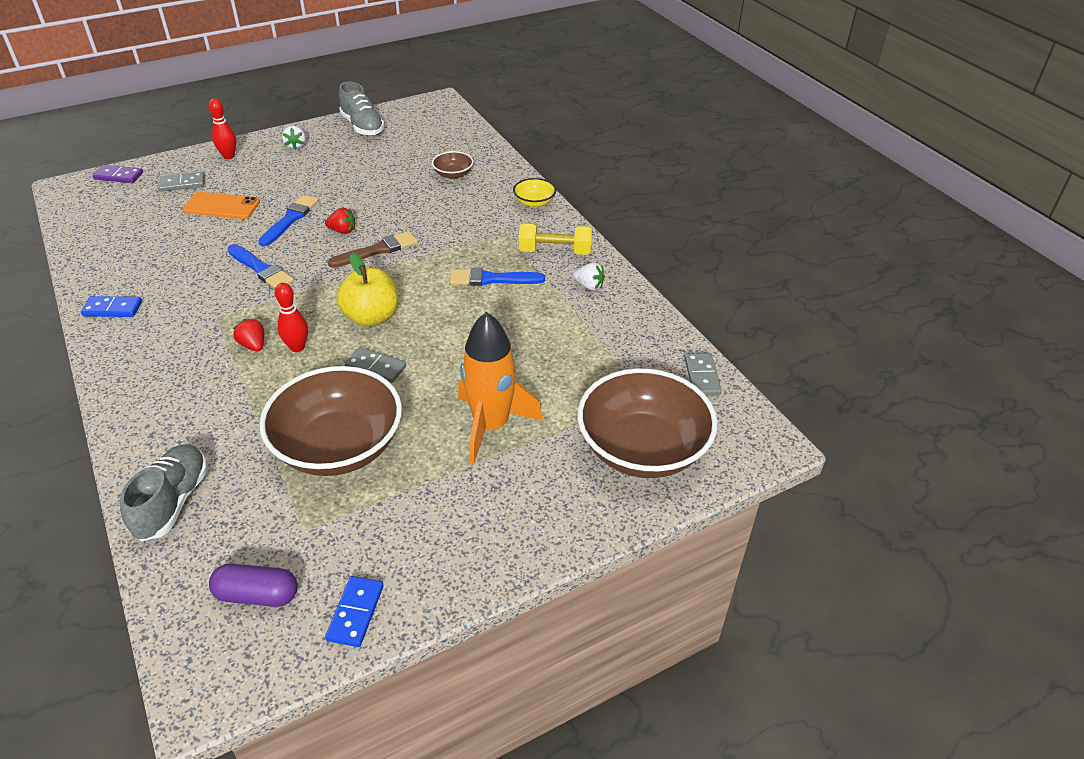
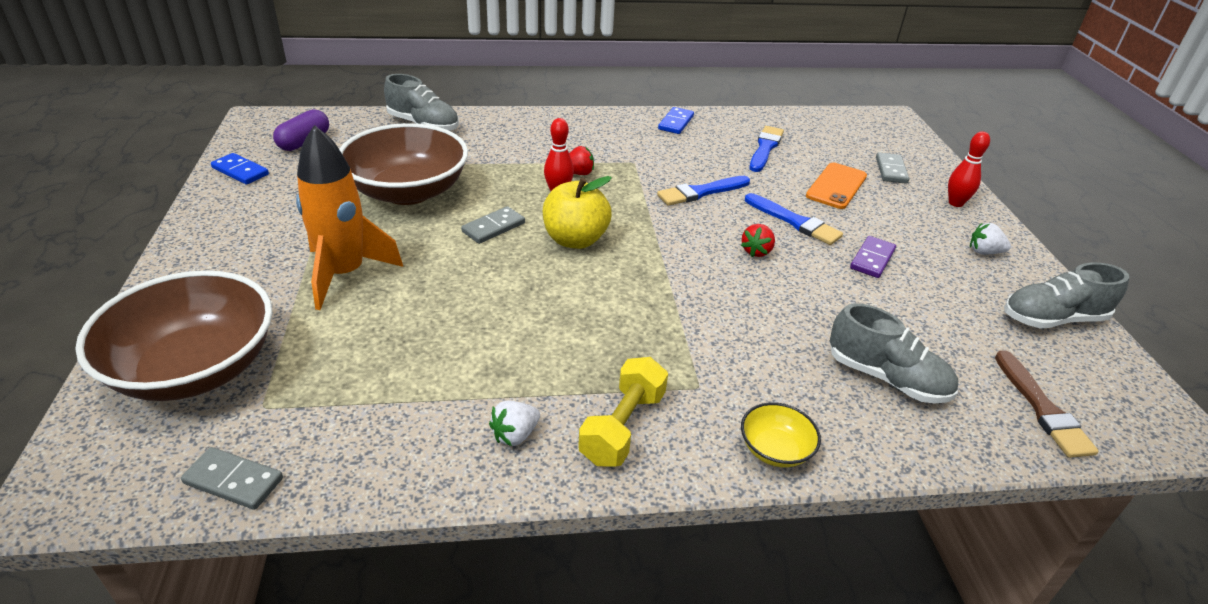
camera: 110 degrees right, 5 degrees down
purple domino [92,165,143,183] -> purple domino moved to [850,236,896,278]
brown brush [328,231,418,268] -> brown brush moved to [995,350,1099,458]
brown bowl [432,151,473,179] -> grey shoe [830,303,958,403]
blue brush [450,268,545,286] -> blue brush moved to [749,126,784,172]

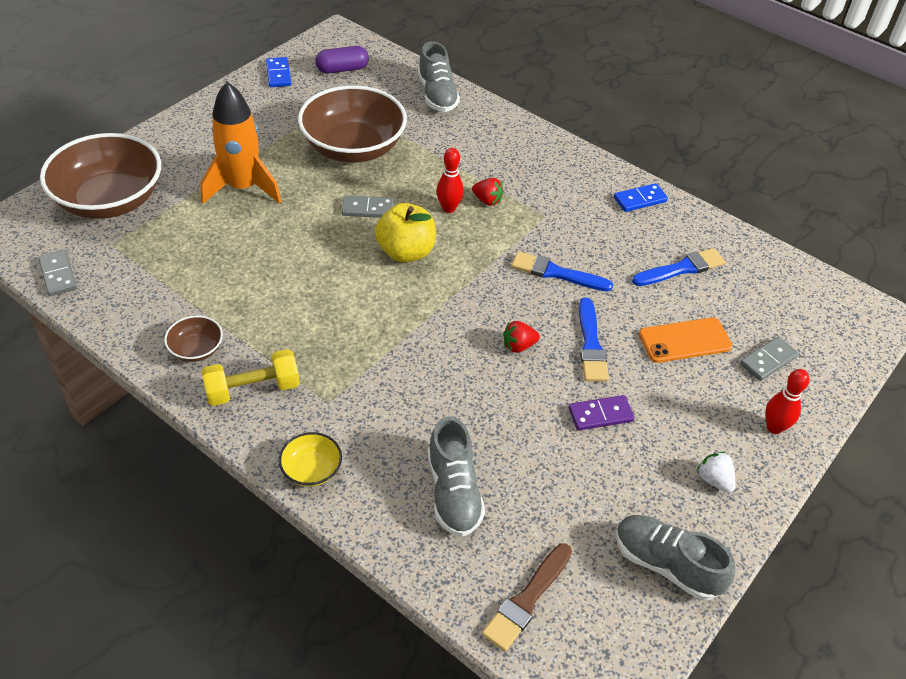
camera: 45 degrees right, 10 degrees up
white strawberry [489,400,540,446] -> brown bowl [164,316,223,362]

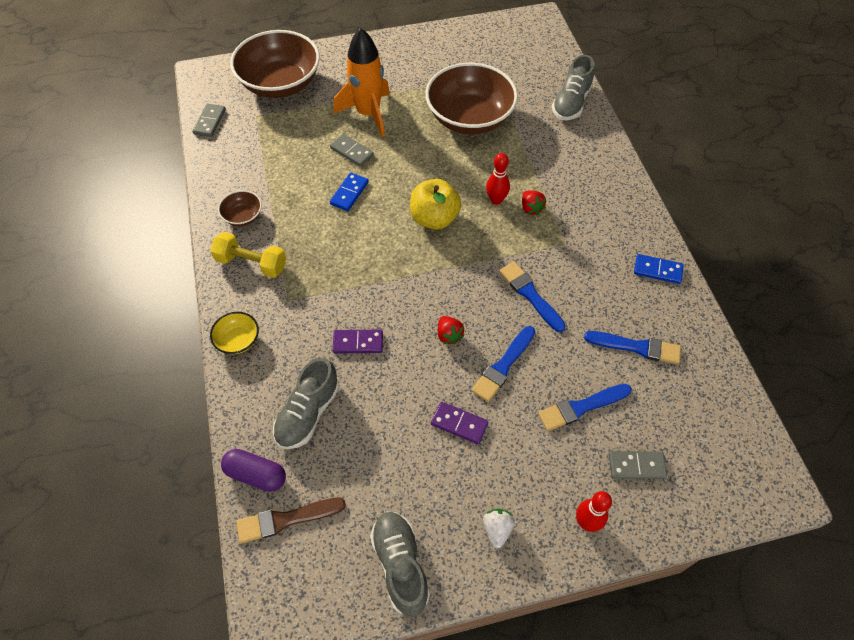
camera: 40 degrees right, 10 degrees up
blue domino [266,57,291,87] -> blue domino moved to [330,173,369,211]
purple capsule [315,46,369,73] -> purple capsule moved to [221,449,286,492]
grey domino [342,195,394,218] -> grey domino moved to [330,134,374,167]
red strawberry [503,321,540,353] -> red strawberry turned 135 degrees counterclockwise [438,316,464,344]
orange phone [639,317,733,363] -> blue brush [538,384,632,431]
none -> purple domino [332,330,383,353]

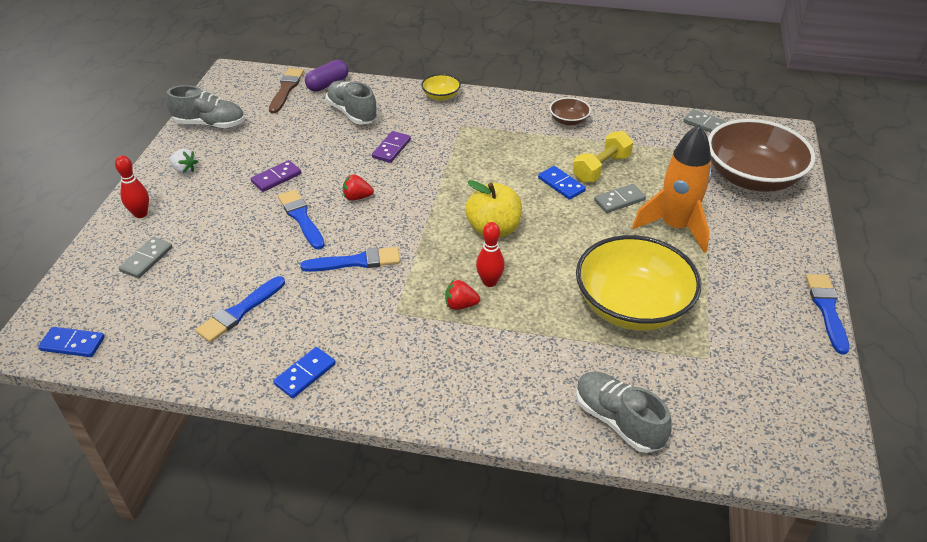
camera: 115 degrees right, 15 degrees down
yellow dumbbell [210,232,286,278] -> yellow dumbbell moved to [573,131,633,182]
brown bowl [425,63,518,134] -> yellow bowl [576,235,701,331]
blue brush [538,384,632,431] -> blue brush moved to [806,274,850,354]
none -> blue domino [38,327,105,357]

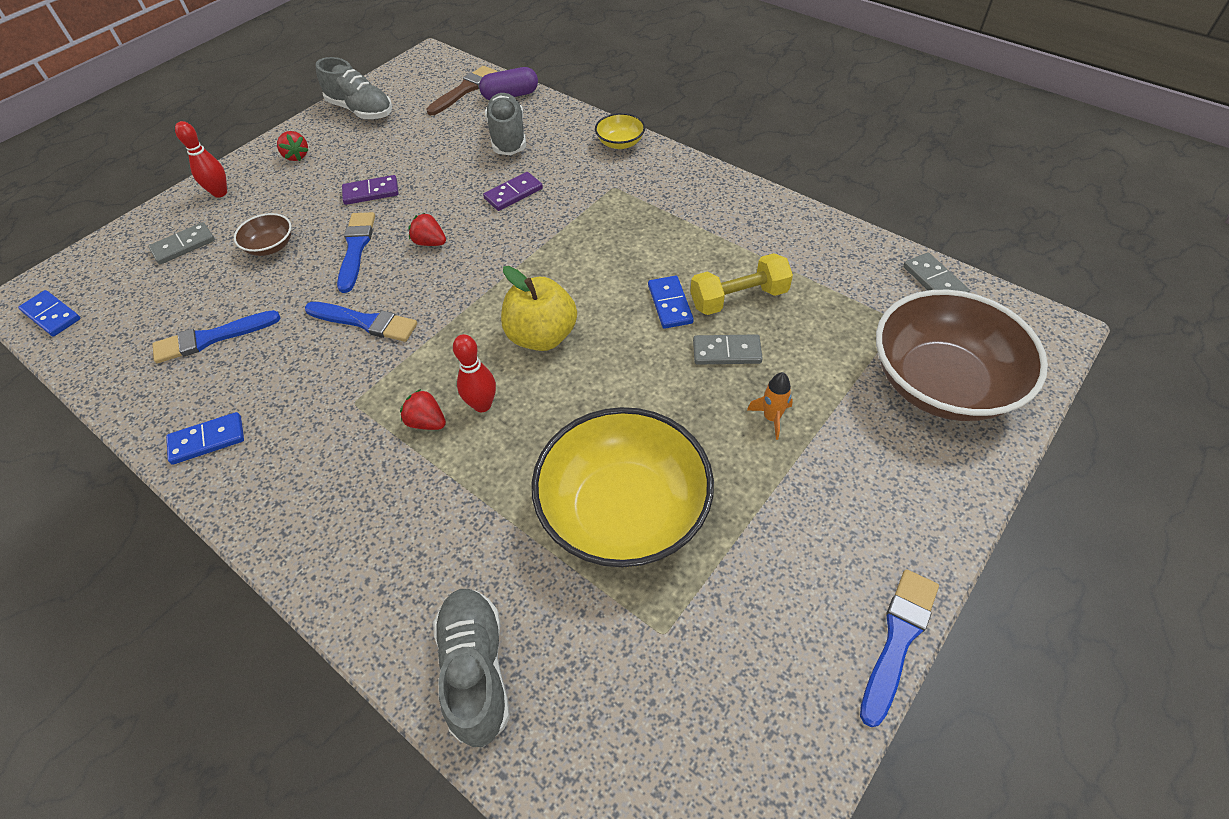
camera: 30 degrees right, 10 degrees up
white strawberry [169,149,198,174] -> red strawberry [277,131,308,161]
brown bowl [550,97,591,126] -> brown bowl moved to [234,213,291,256]
orange rocket [632,124,712,253] -> orange rocket [747,372,793,440], size x0.41

